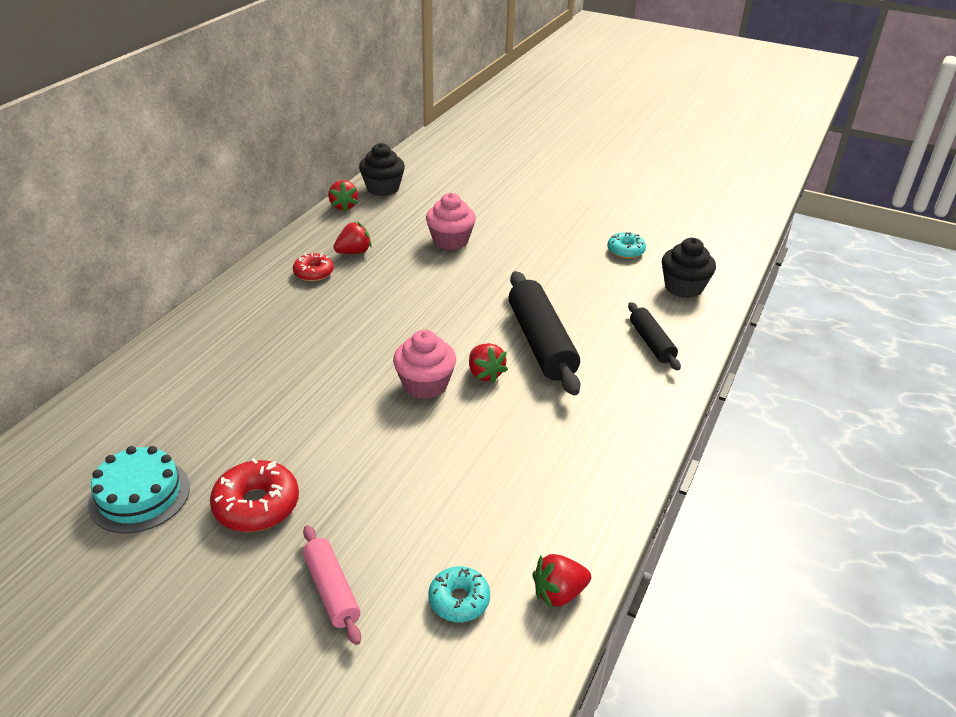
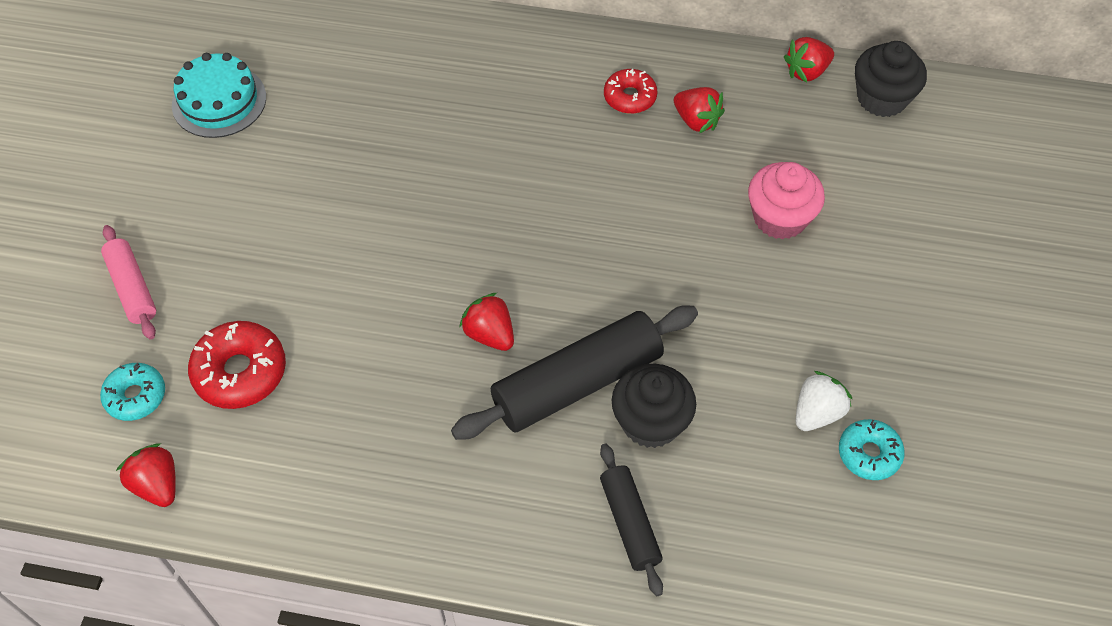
camera: 75 degrees right, 20 degrees up
red donut [210,458,299,532] -> red donut moved to [188,321,286,409]
pink rolling pin [303,525,361,645] -> pink rolling pin turned 75 degrees counterclockwise [101,225,156,340]
pink cupcake [393,330,456,399] -> none
red strawberry [469,343,508,383] -> red strawberry turned 90 degrees clockwise [459,293,514,351]
black rolling pin [628,302,681,371] -> black rolling pin turned 75 degrees counterclockwise [600,444,663,596]
black cupcake [662,238,716,298] -> black cupcake moved to [612,364,696,448]
none -> white strawberry [796,371,853,431]

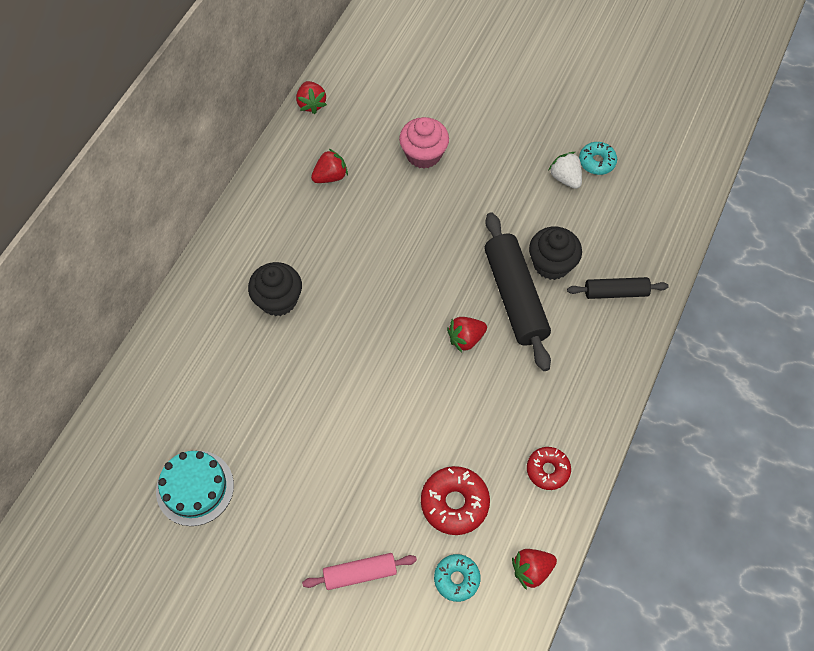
camera: 75 degrees left, 5 degrees up
red donut [604,69,657,114] -> red donut moved to [527,447,571,490]
black cupcake [855,41,927,117] -> black cupcake moved to [248,262,302,316]

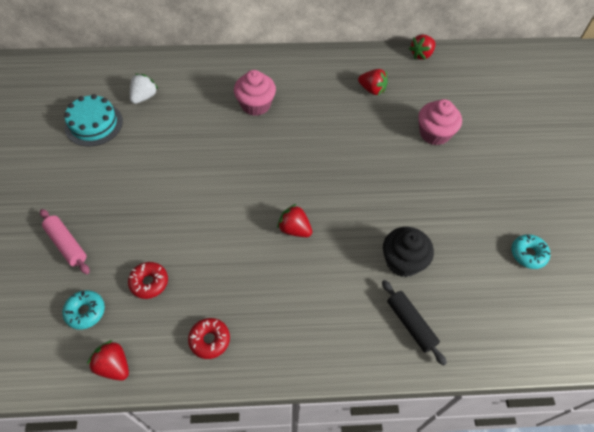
camera: 60 degrees right, 5 degrees down
black cupcake [248,262,302,316] -> pink cupcake [234,70,276,116]
red donut [421,466,490,535] -> red donut [128,262,168,299], size x0.65
black rolling pin [484,212,551,371] -> none
white strawberry [548,152,582,189] -> white strawberry moved to [130,74,158,104]

